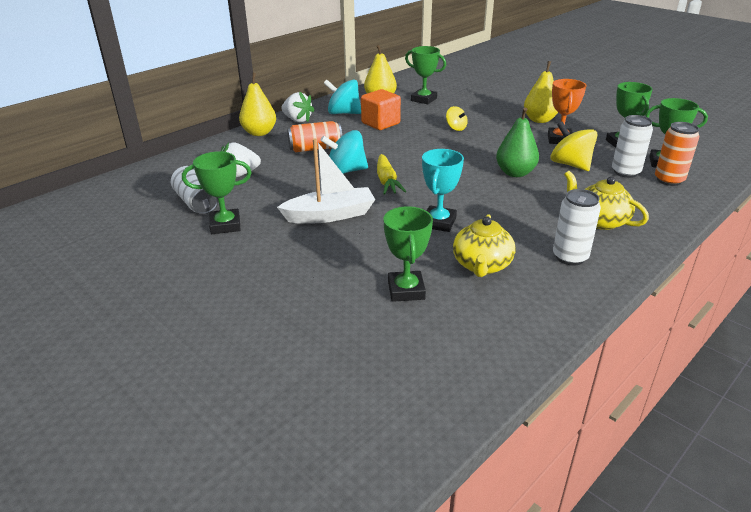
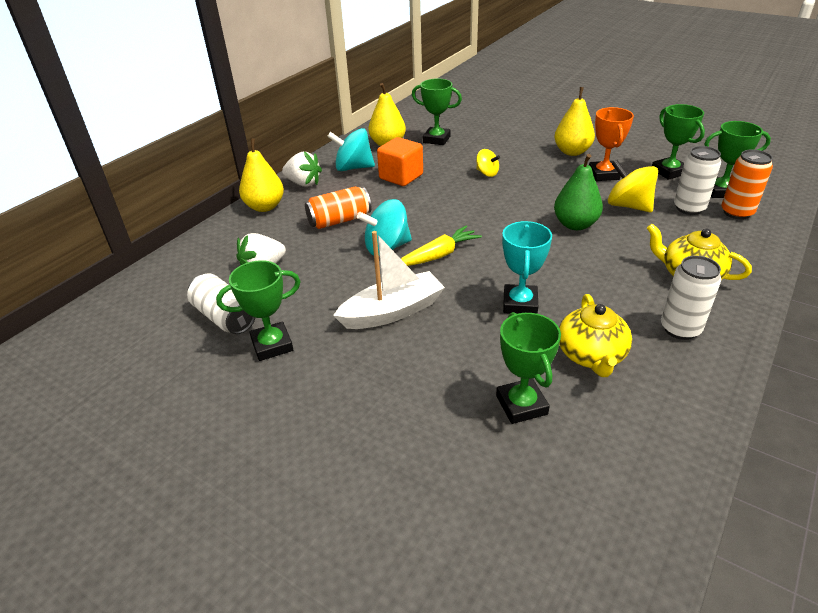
camera: 10 degrees left, 5 degrees up
yellow carrot [377,154,407,195] -> yellow carrot turned 105 degrees counterclockwise [401,226,482,266]

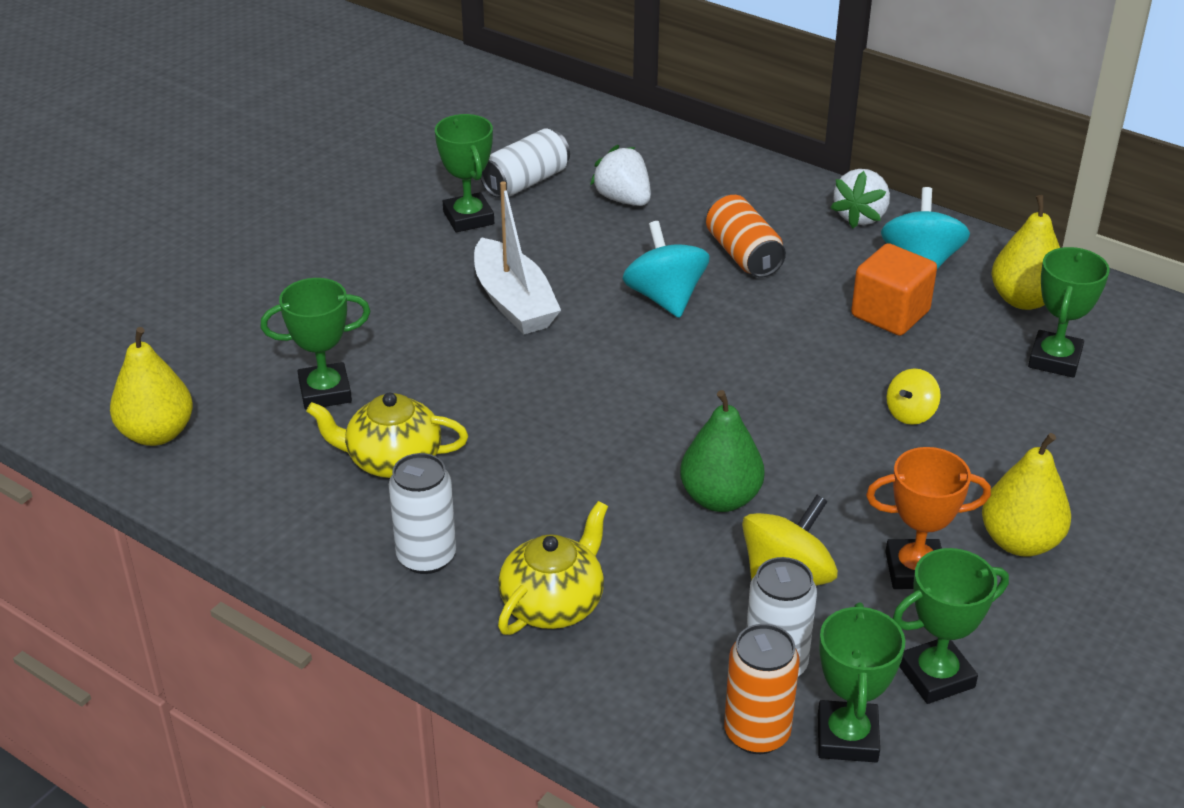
camera: 90 degrees right, 0 degrees up
yellow pear [239,138,284,212] -> yellow pear moved to [110,327,193,446]
yellow carrot [401,226,482,266] -> none
turquoise trophy [502,221,552,314] -> none

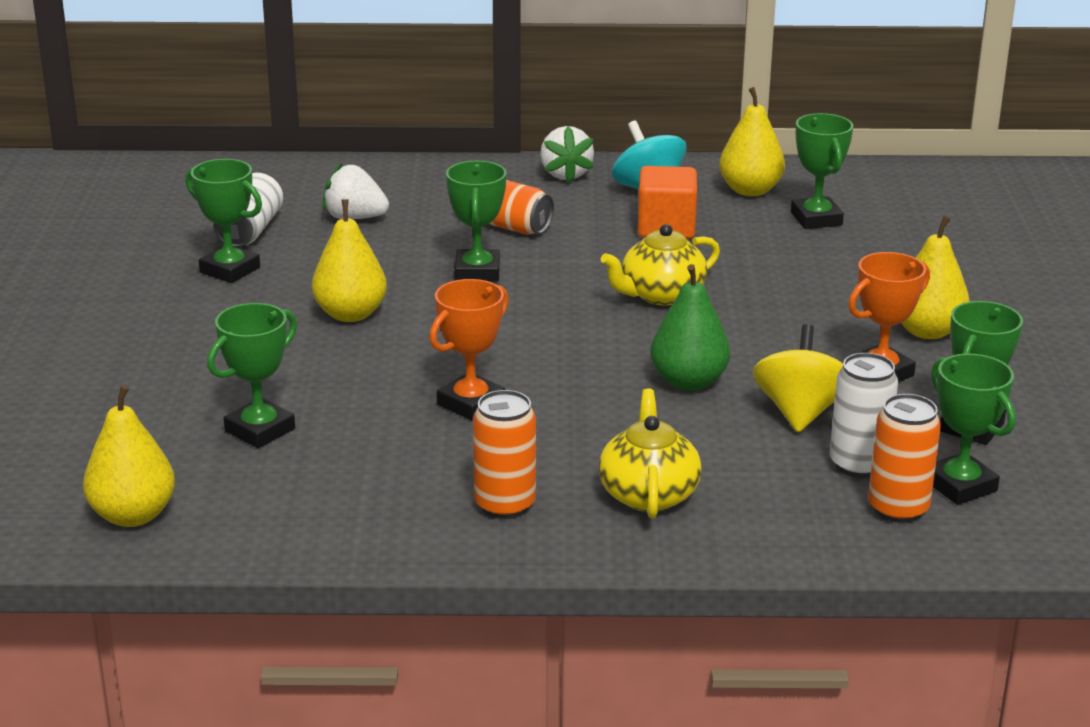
camera: 35 degrees left, 10 degrees down
yellow teapot [307,393,468,478] -> yellow teapot moved to [601,224,720,305]
white can [389,453,456,574] -> orange can [473,390,536,519]
white boat [474,181,561,334] -> yellow pear [312,199,387,322]
turquoise spinning top [622,221,710,318] -> green trophy [446,161,507,281]
yellow spinning top [887,368,941,425] -> none
none -> orange trophy [429,279,509,421]

